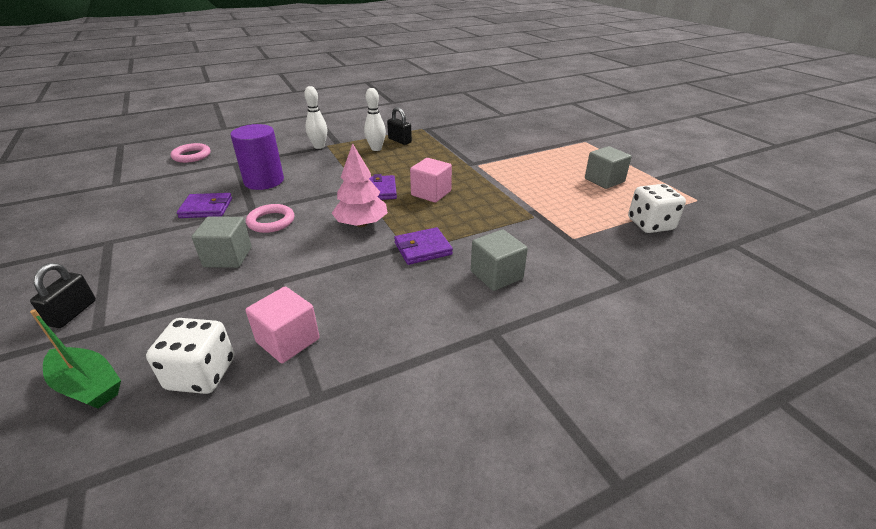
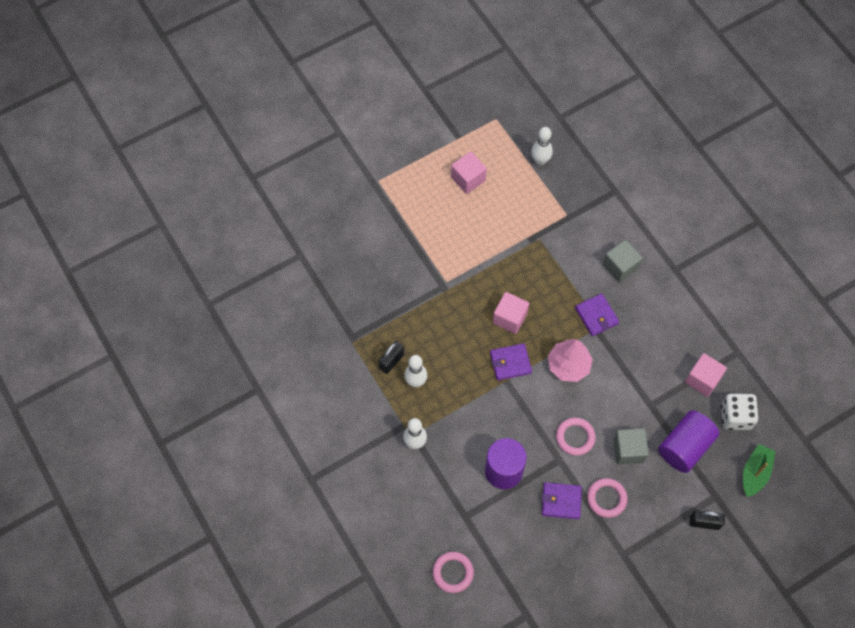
camera: 95 degrees left, 30 degrees up
purple wallet [177,193,232,218] -> purple wallet turned 75 degrees counterclockwise [542,482,582,519]
grey cube [585,146,632,189] -> pink cube [451,152,487,194]
white dice [628,184,686,233] -> white bowling pin [531,127,553,166]
none -> pink ring [587,478,628,518]
none -> purple cylinder [658,410,719,473]

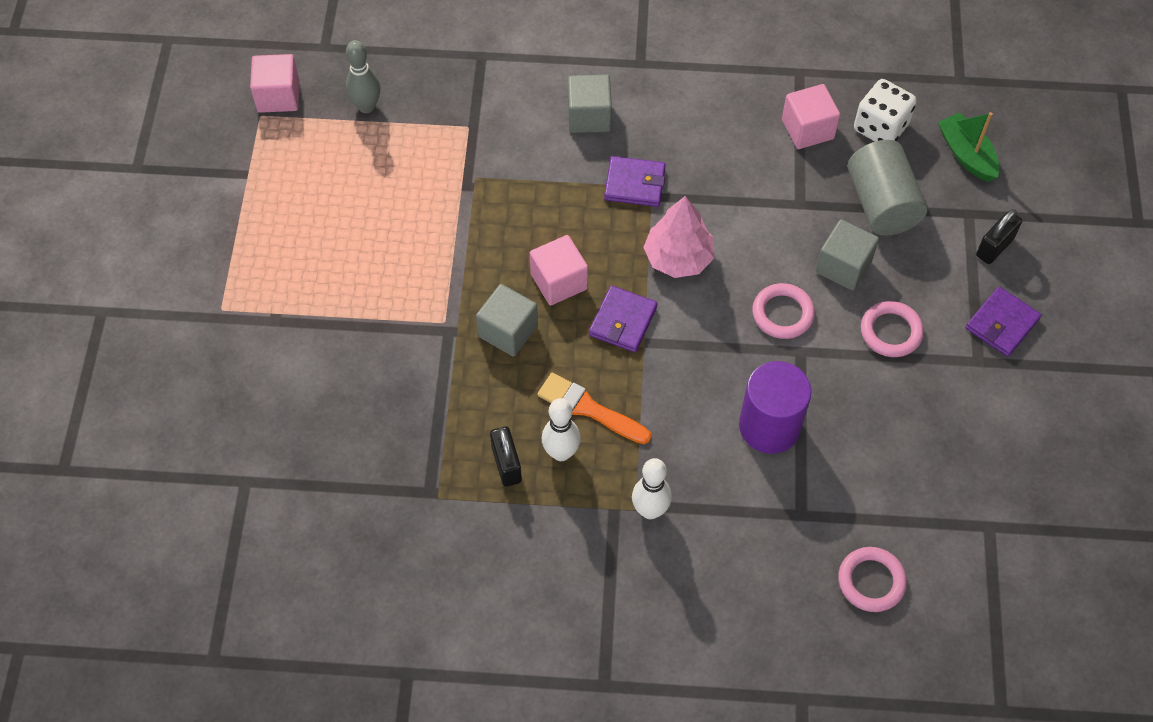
camera: 55 degrees left, 5 degrees down
pink cube [451,152,487,194] -> pink cube moved to [250,54,299,113]
white bowling pin [531,127,553,166] -> grey bowling pin [346,40,380,113]
purple wallet [542,482,582,519] -> purple wallet moved to [965,287,1041,357]
purple cylinder [658,410,719,473] -> grey cylinder [848,140,927,236]
none -> grey cube [476,284,538,357]
none -> orange brush [537,373,651,444]

